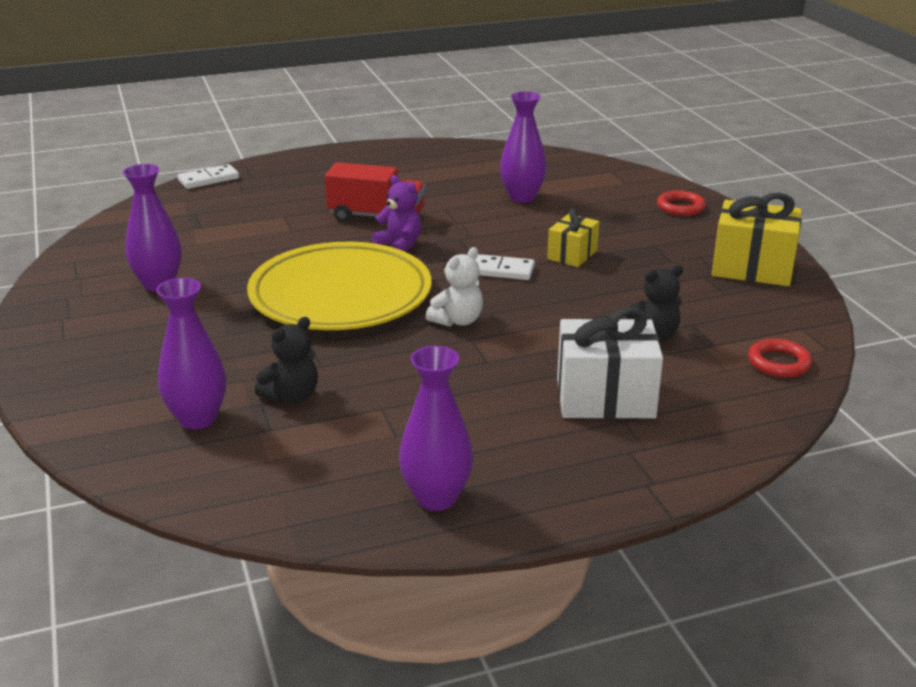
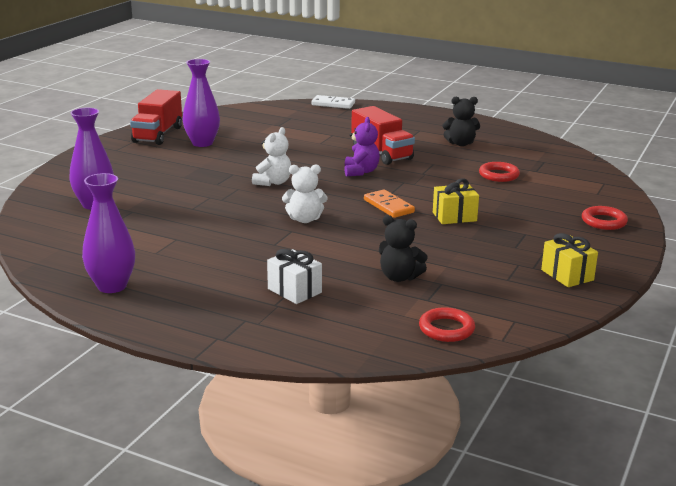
camera: 45 degrees right, 5 degrees down
yellow plate [247,242,431,330] -> white teddy bear [252,127,291,186]
black teddy bear [255,317,318,404] -> black teddy bear moved to [443,97,480,146]
white domino [475,254,535,280] -> orange domino [364,189,415,218]
purple vase [500,91,547,203] -> red ring [479,162,520,182]
white gift [557,307,663,419] -> white gift [267,249,322,304], size x0.59
yellow gift [712,193,802,286] -> yellow gift [541,233,598,287], size x0.59
none -> red truck [130,89,182,145]

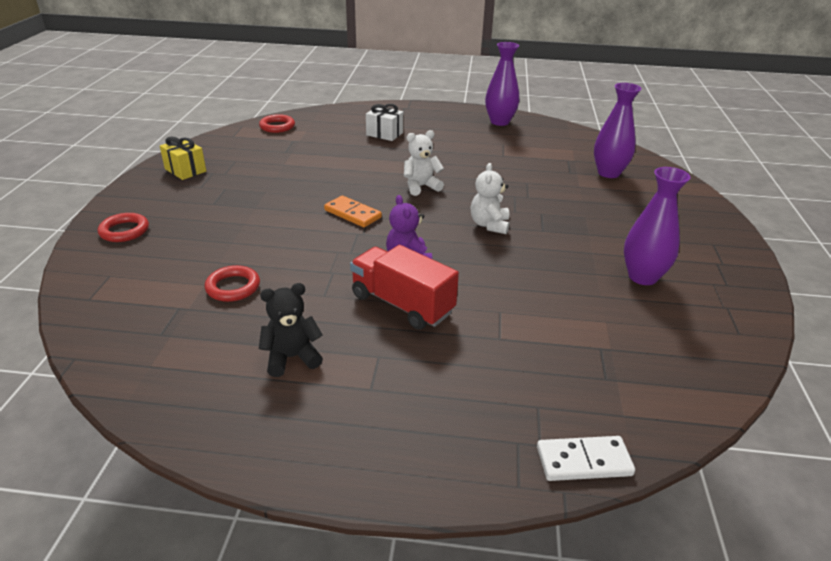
camera: 160 degrees right, 10 degrees up
red truck [130,89,182,145] -> none
black teddy bear [379,215,428,282] -> none
yellow gift [433,178,479,224] -> none

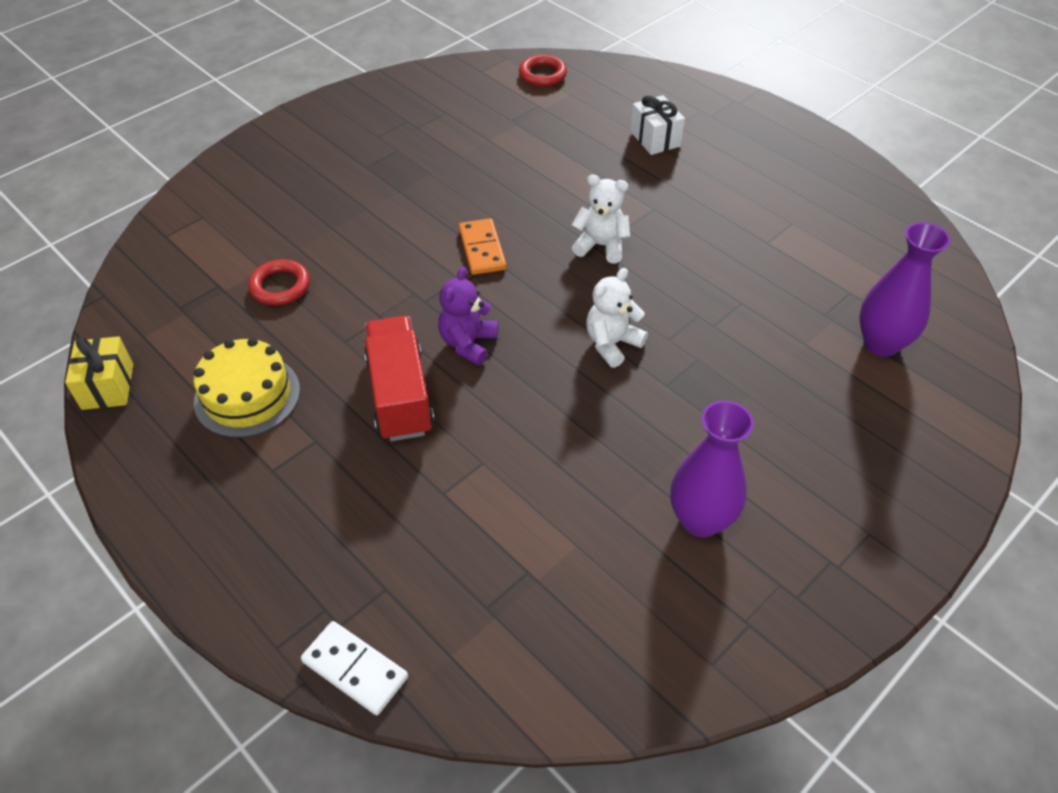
camera: 40 degrees right, 15 degrees up
red ring [98,213,149,242] -> none
yellow gift [160,136,206,180] -> yellow gift moved to [65,336,134,410]
black teddy bear [259,283,323,377] -> yellow cake [193,337,300,438]
purple vase [485,42,519,126] -> none

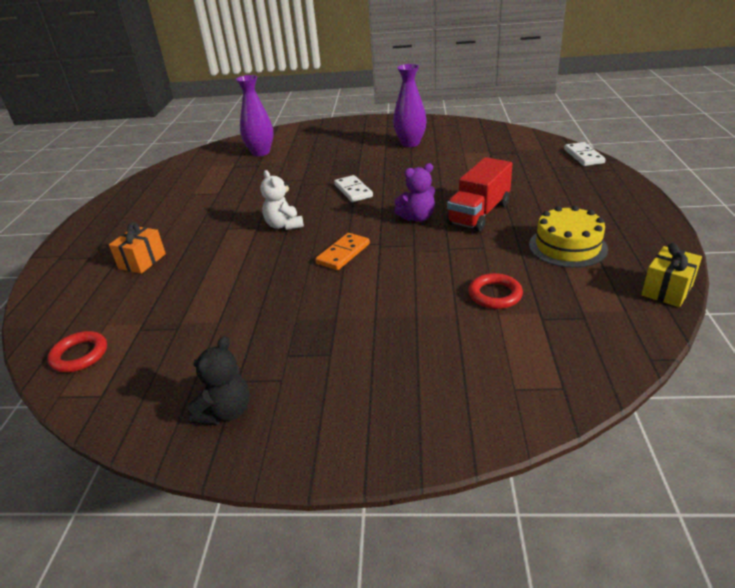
camera: 130 degrees left, 15 degrees down
white teddy bear [586,268,648,368] -> white domino [334,175,373,202]
white gift [630,95,685,155] -> orange gift [109,222,166,274]
none -> black teddy bear [188,336,250,425]

